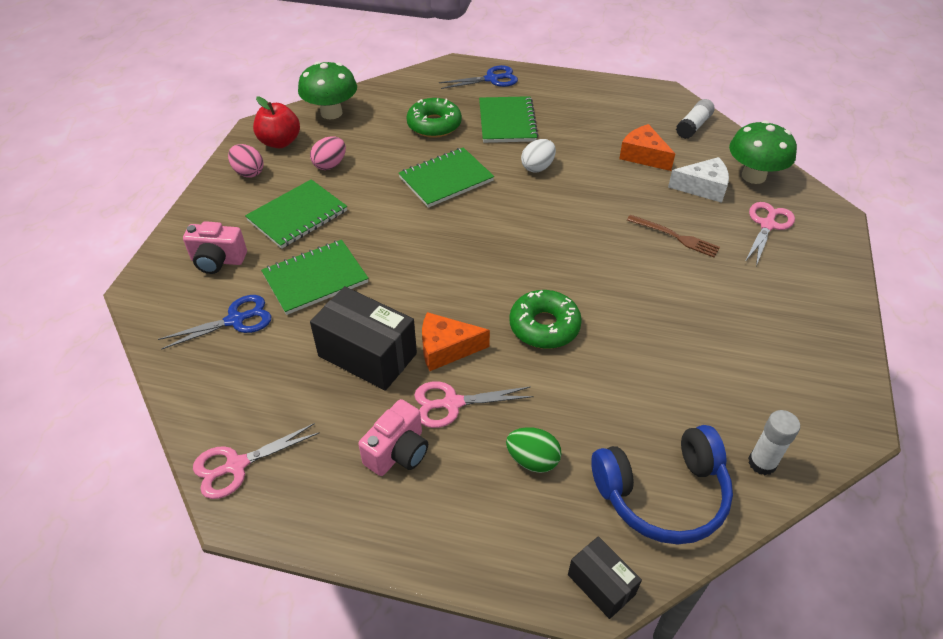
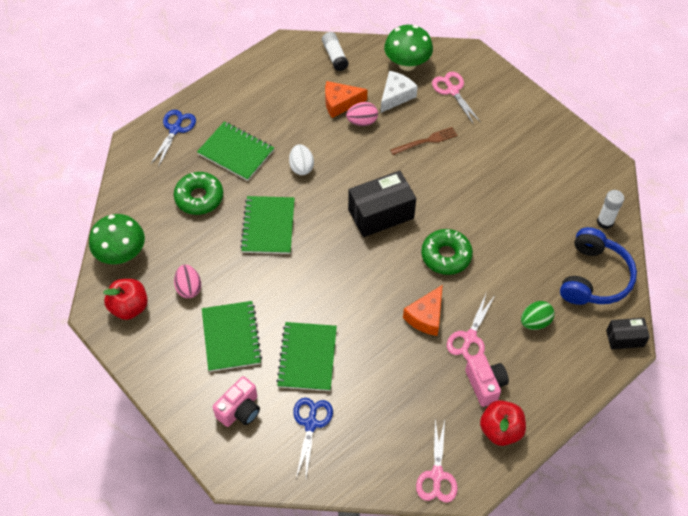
camera: 55 degrees left, 10 degrees up
pink egg [228,144,264,178] -> pink egg moved to [346,102,378,126]
black box [310,286,417,391] -> black box moved to [348,171,416,237]
none -> red apple [480,400,526,446]

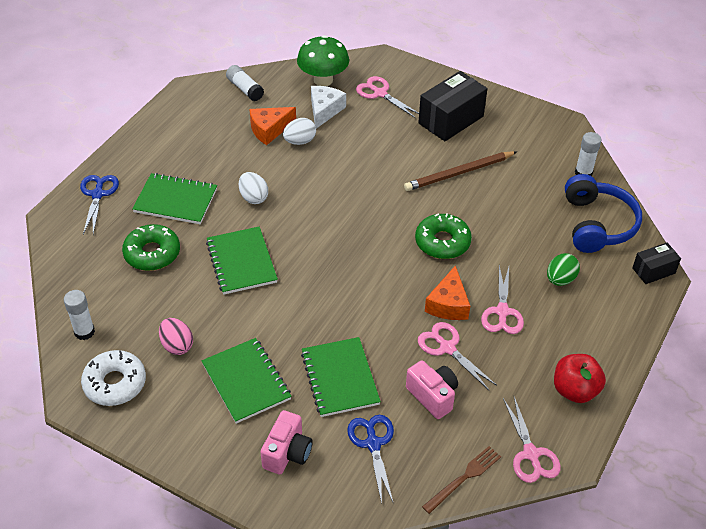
camera: 20 degrees left, 10 degrees down
green mushroom [89,214,145,264] -> white glue stick [64,290,95,340]
red apple [103,279,148,320] -> white donut [81,350,146,406]
pink egg [346,102,378,126] -> white egg [283,118,316,145]
black box [348,171,416,237] -> black box moved to [418,71,487,141]
brown fork [390,127,458,155] -> brown fork moved to [422,446,501,514]
pink camera [465,354,509,407] -> pink camera moved to [406,360,458,419]
none -> brown pencil [404,151,517,191]
none -> pink scissors [418,322,497,390]

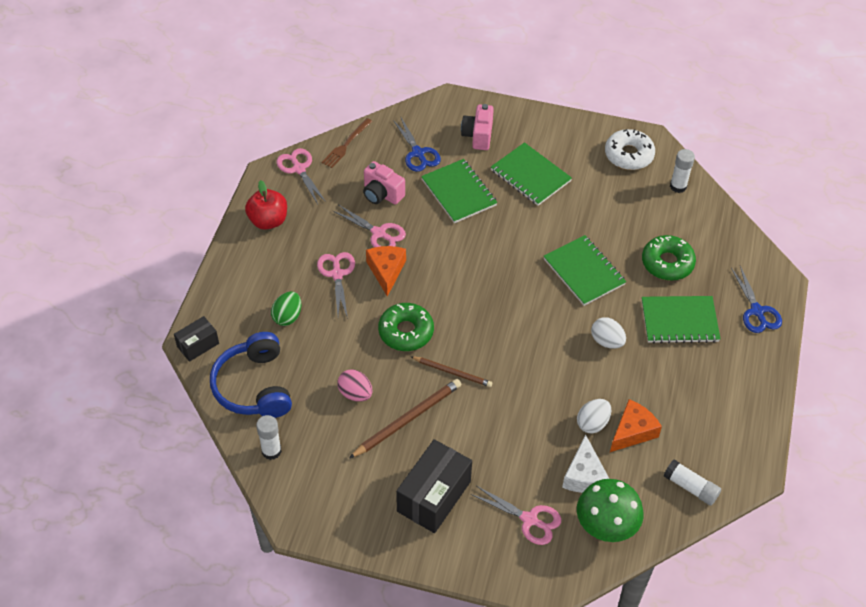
camera: 165 degrees right, 5 degrees up
pink egg [159,318,193,355] -> pink egg moved to [337,369,373,402]
none -> brown pencil [410,356,492,387]

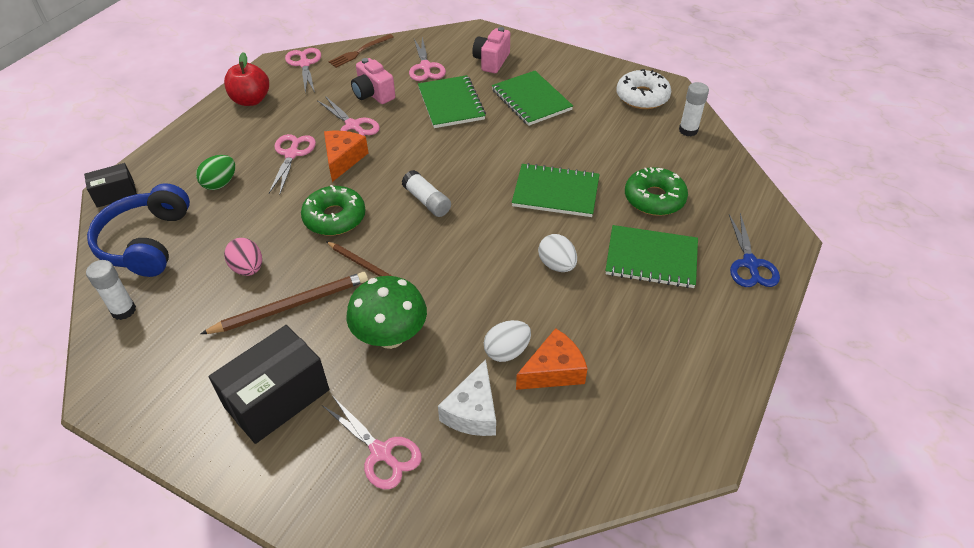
camera: 15 degrees right, 5 degrees down
blue scissors [393,116,441,172] -> pink scissors [409,37,446,81]
green notebook [544,235,626,306] -> green notebook turned 60 degrees counterclockwise [512,163,599,217]
green mushroom [577,479,644,542] -> green mushroom moved to [346,276,427,349]
white glue stick [663,459,721,506] -> white glue stick moved to [402,170,451,217]

